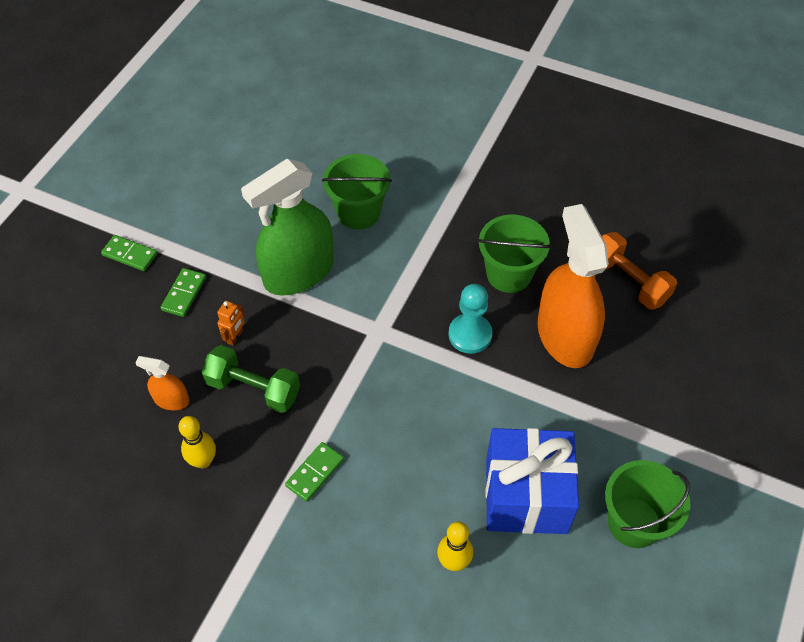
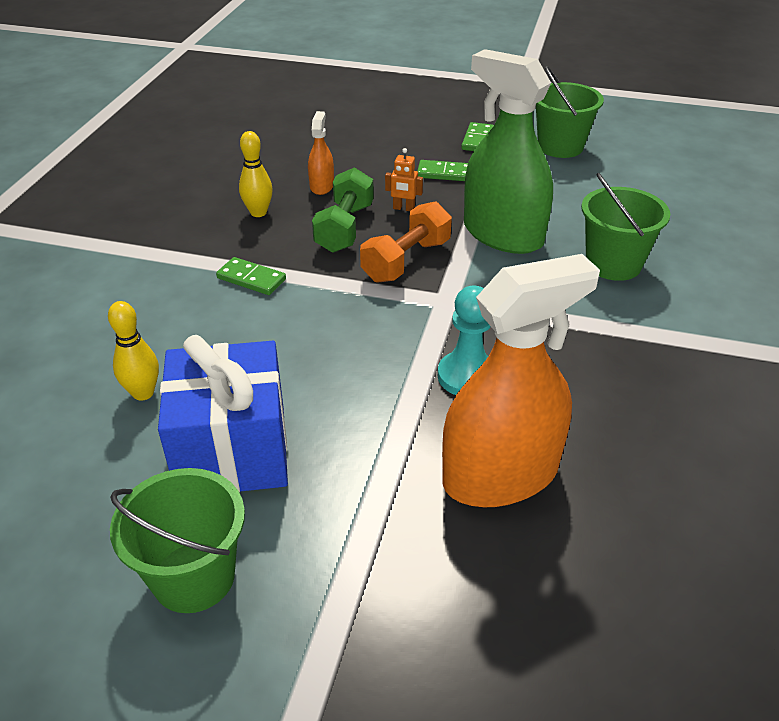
camera: 80 degrees right, 15 degrees down
green bucket [477,215,551,293] -> green bucket moved to [536,66,604,158]
orange dumbbell [602,232,677,309] -> orange dumbbell moved to [360,201,452,283]

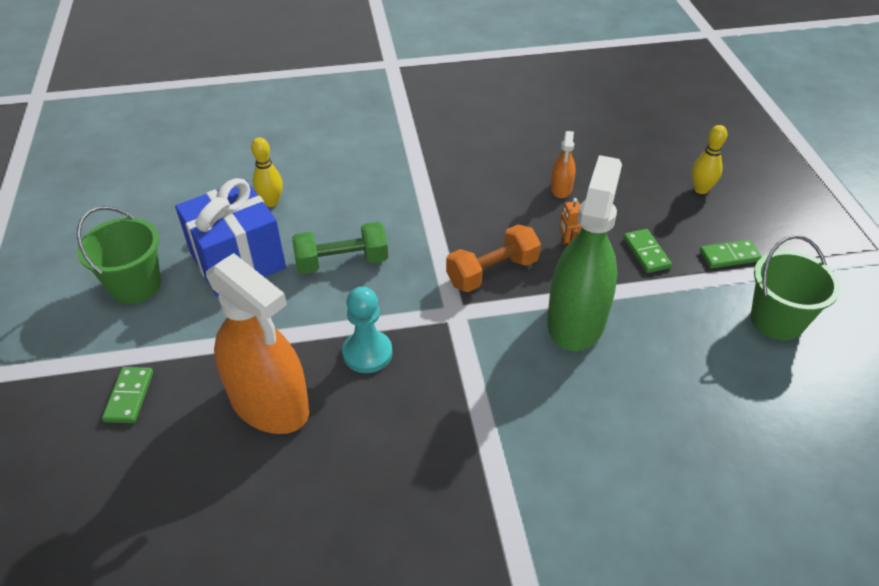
camera: 65 degrees right, 5 degrees up
green domino [216,257,286,295] -> green domino moved to [102,367,153,423]
yellow bowling pin [239,131,273,217] -> yellow bowling pin moved to [692,125,728,194]
orange spray bottle [308,111,334,195] -> orange spray bottle turned 120 degrees clockwise [551,131,576,198]
green dumbbell [312,167,374,253] -> green dumbbell moved to [292,222,388,274]
orange dumbbell [360,201,452,283] -> orange dumbbell turned 45 degrees counterclockwise [446,225,541,292]
green bucket [581,173,670,281] -> none

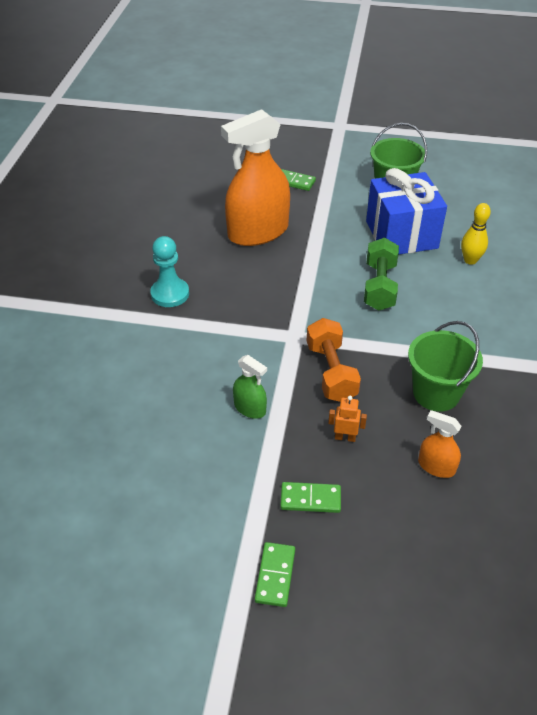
camera: 110 degrees right, 0 degrees up
turquoise pawn [342,287,392,373] -> turquoise pawn moved to [150,236,189,307]
green spray bottle [547,155,622,351] -> green spray bottle [233,355,267,419], size x0.45
yellow bowling pin [692,125,728,194] -> none
green bucket [750,235,840,340] -> green bucket moved to [408,321,483,412]

